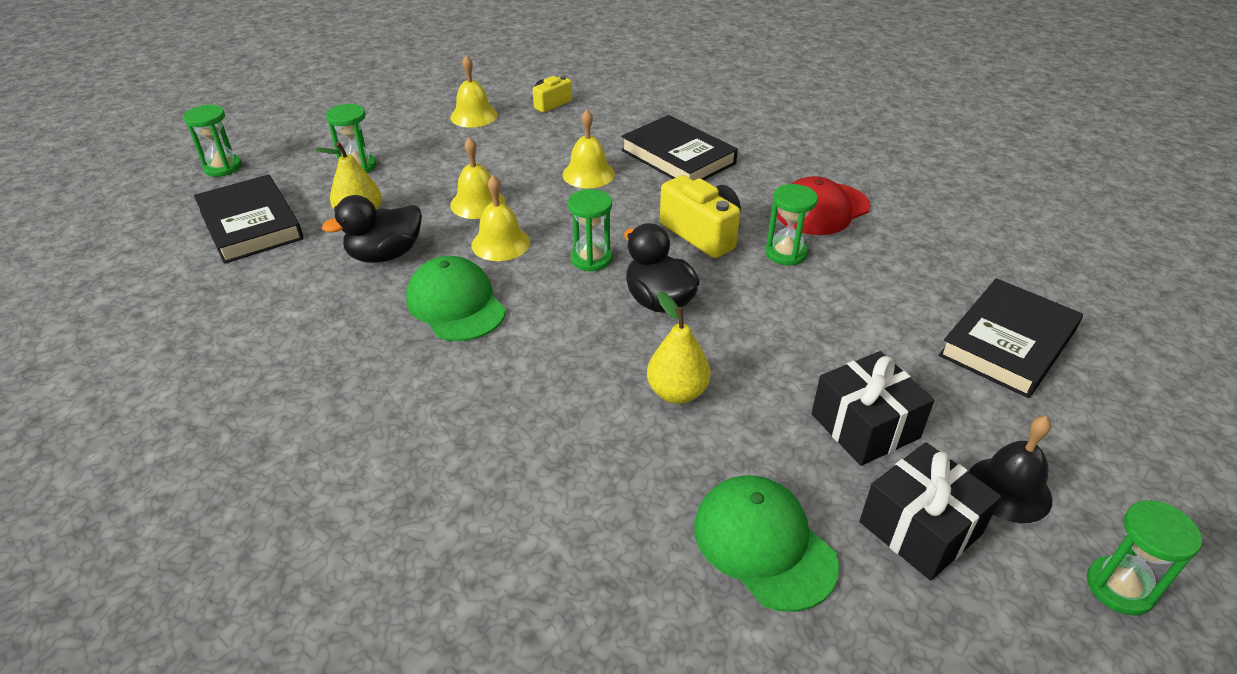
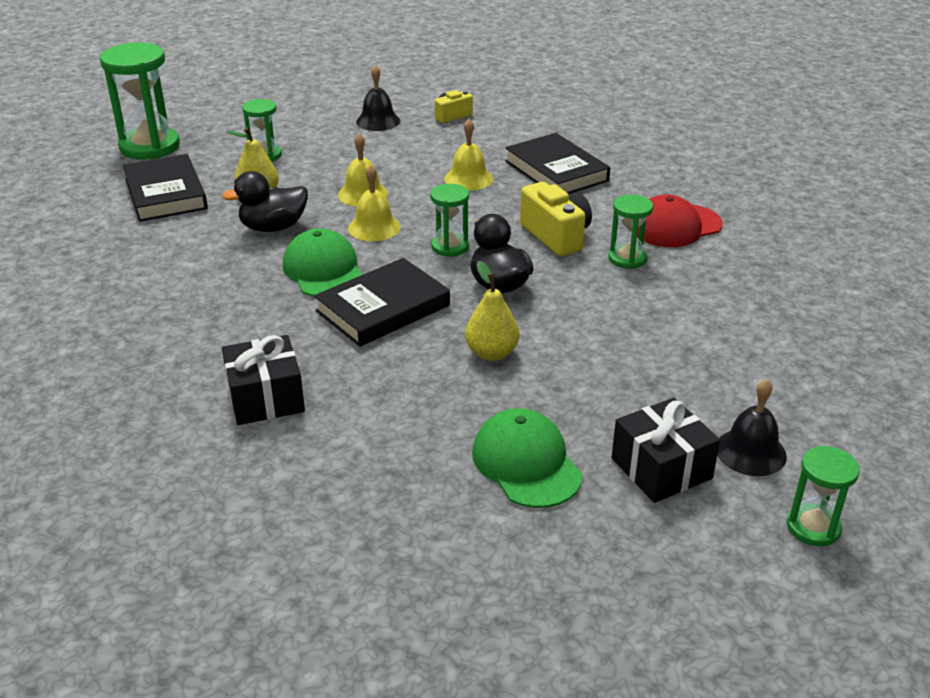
camera: 10 degrees right, 5 degrees down
green hourglass [184,105,242,177] -> green hourglass [100,43,180,160], size x1.83
yellow bell [450,55,498,128] -> black bell [356,65,400,131]
black gift [811,351,935,466] -> black gift moved to [222,335,305,425]
black book [938,278,1083,398] -> black book moved to [314,258,450,347]

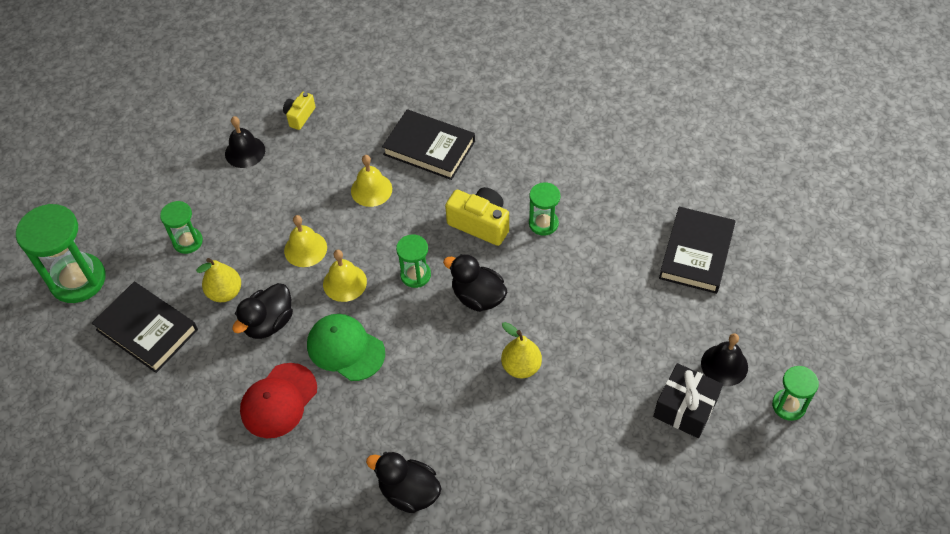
camera: 30 degrees left, 20 degrees up
black gift [222,335,305,425] -> black duck [366,452,442,513]
black book [314,258,450,347] -> black book moved to [659,207,735,294]
green cap [472,408,583,508] -> none
red cap [637,194,723,247] -> red cap moved to [240,363,317,438]

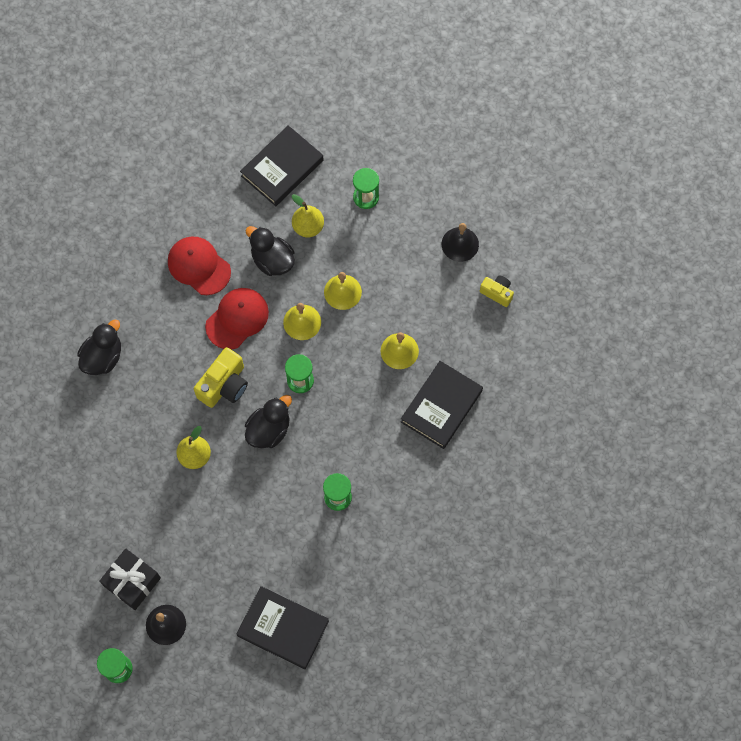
camera: 95 degrees right, 15 degrees up
green hourglass [16,204,106,303] -> none
green cap [307,314,385,381] -> red cap [205,288,269,350]
yellow camera [445,187,509,246] -> yellow camera moved to [194,347,248,408]

